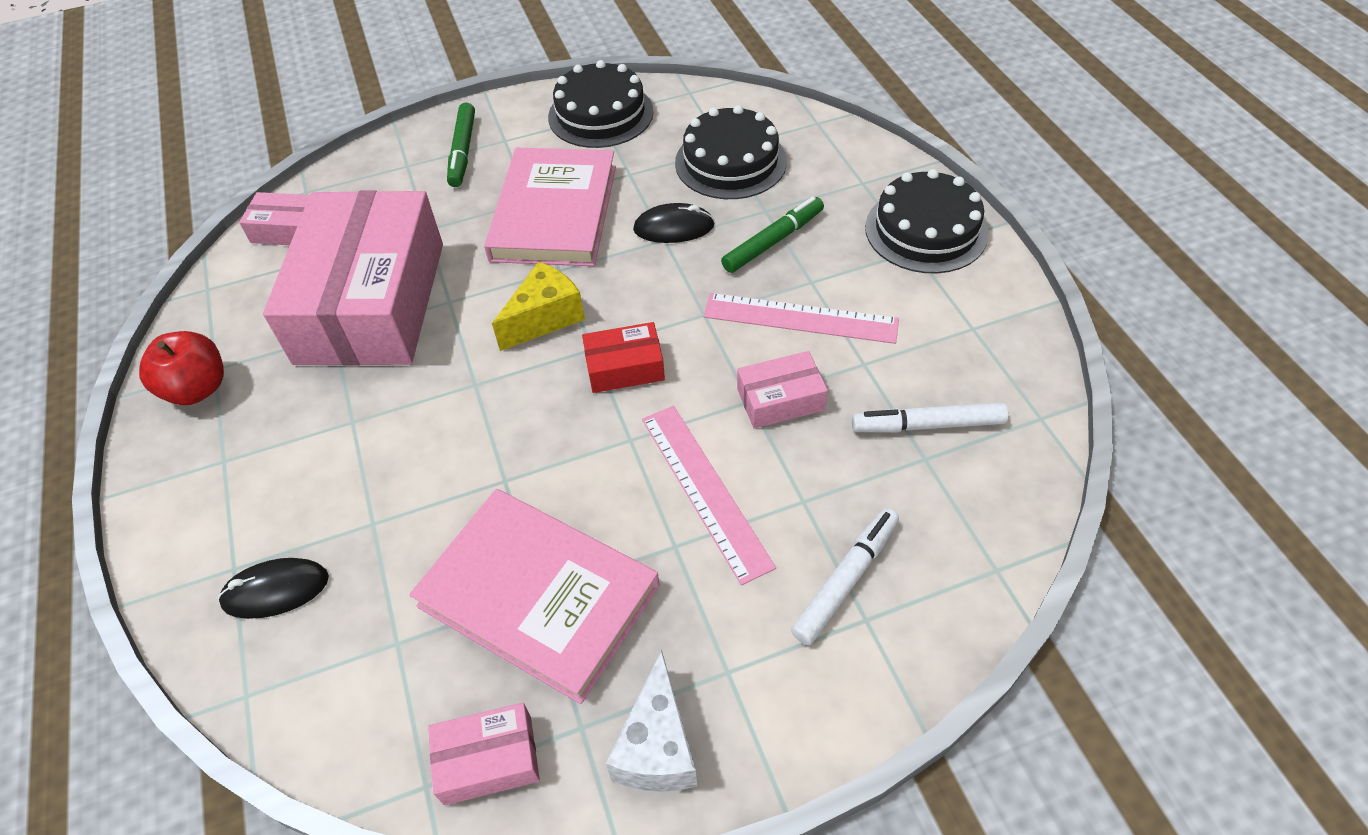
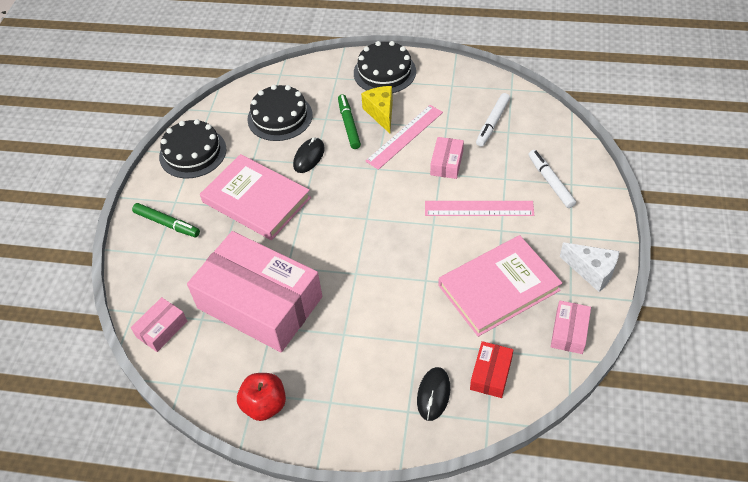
camera: 60 degrees left, 0 degrees up
yellow cheese [492,262,585,351] -> yellow cheese moved to [361,86,393,133]
red box [582,322,665,393] -> red box moved to [470,341,514,398]

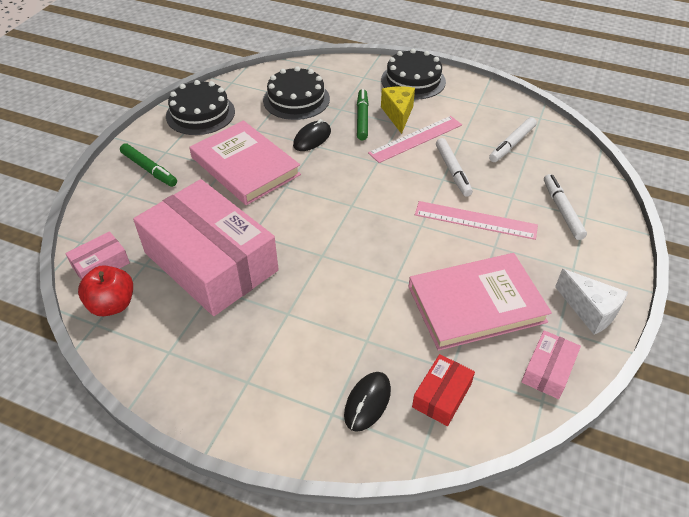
camera: 10 degrees right, 5 degrees down
red apple [237,373,286,421] -> red apple moved to [78,265,133,316]
pink box [430,137,464,179] -> white marker [436,138,473,197]

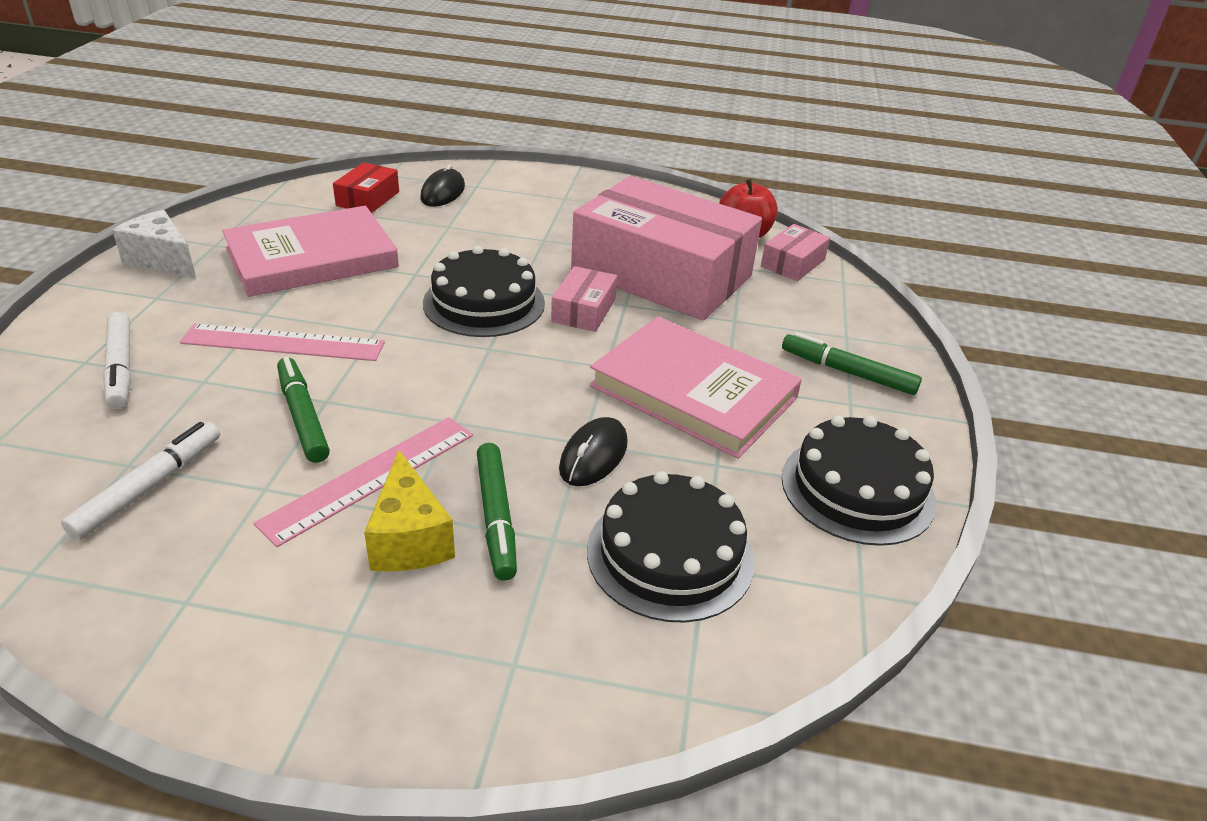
camera: 165 degrees right, 10 degrees down
black cake [381,49,446,100] -> black cake moved to [423,246,545,337]
white marker [436,138,473,197] -> green marker [277,357,330,463]
pink box [521,330,581,399] -> pink box moved to [551,266,617,332]

